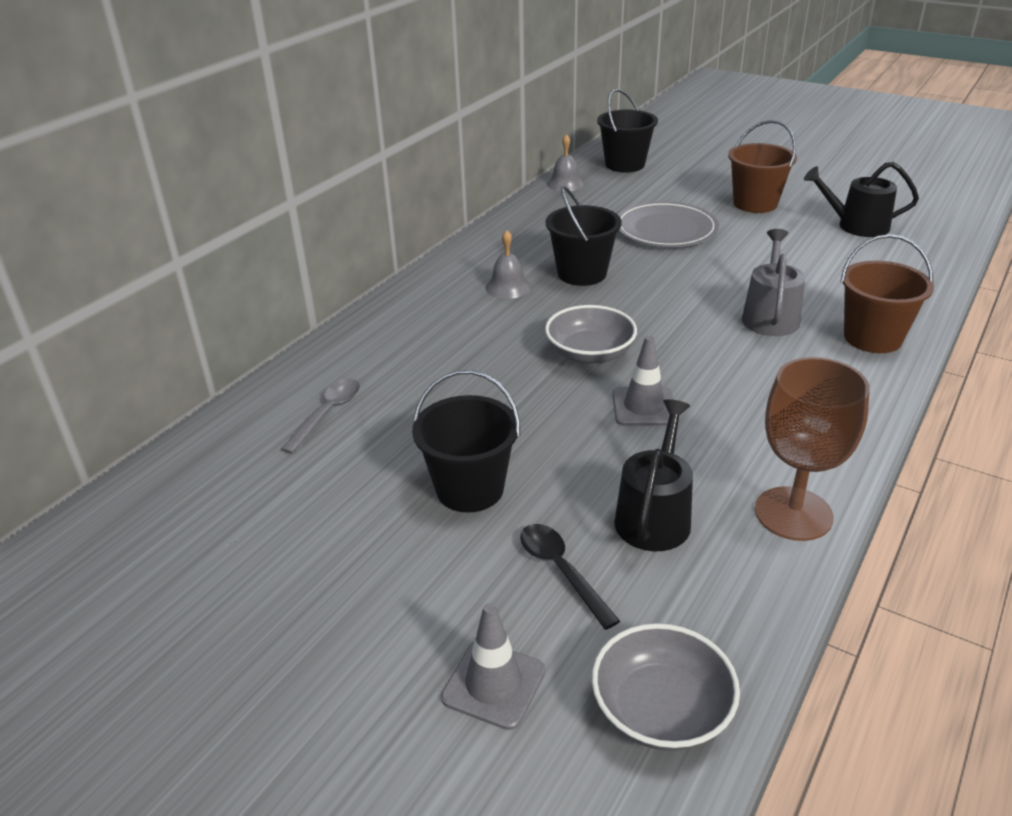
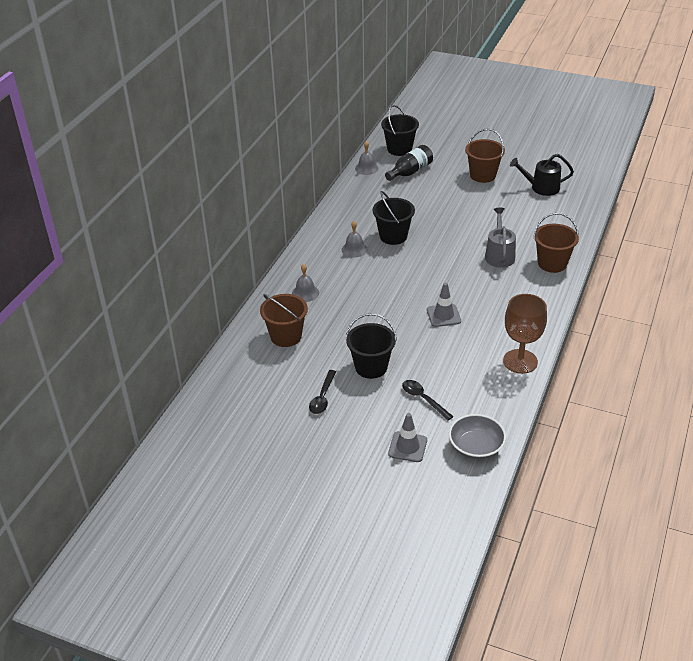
camera: 10 degrees left, 5 degrees up
grey spoon [281,379,360,454] -> brown bucket [260,294,308,347]
grey bowl [545,305,637,364] -> none
black watering can [614,399,693,551] -> none
grey plate [618,201,719,247] -> none
none -> grey bell [292,264,319,302]
none -> black spoon [309,370,336,414]
none -> black bottle [385,145,433,181]

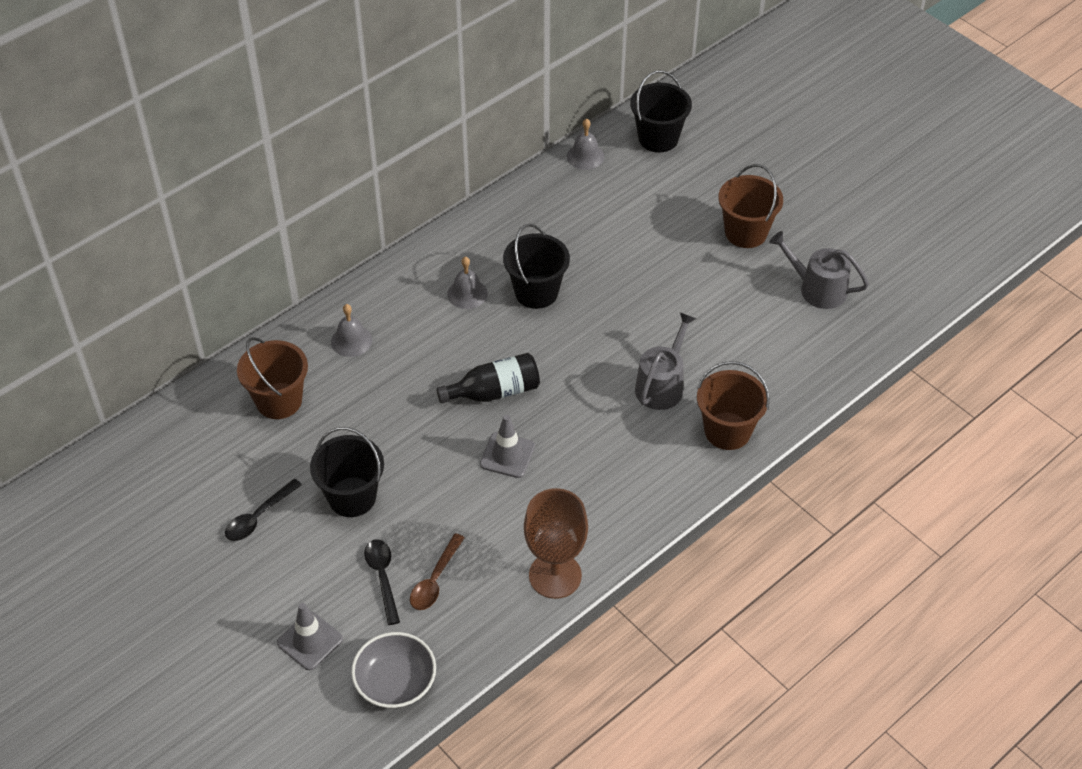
camera: 25 degrees right, 10 degrees up
black bottle [385,145,433,181] -> black bottle moved to [436,353,540,403]
black watering can [510,154,574,196] -> grey watering can [769,231,869,309]
none -> brown spoon [410,533,465,610]

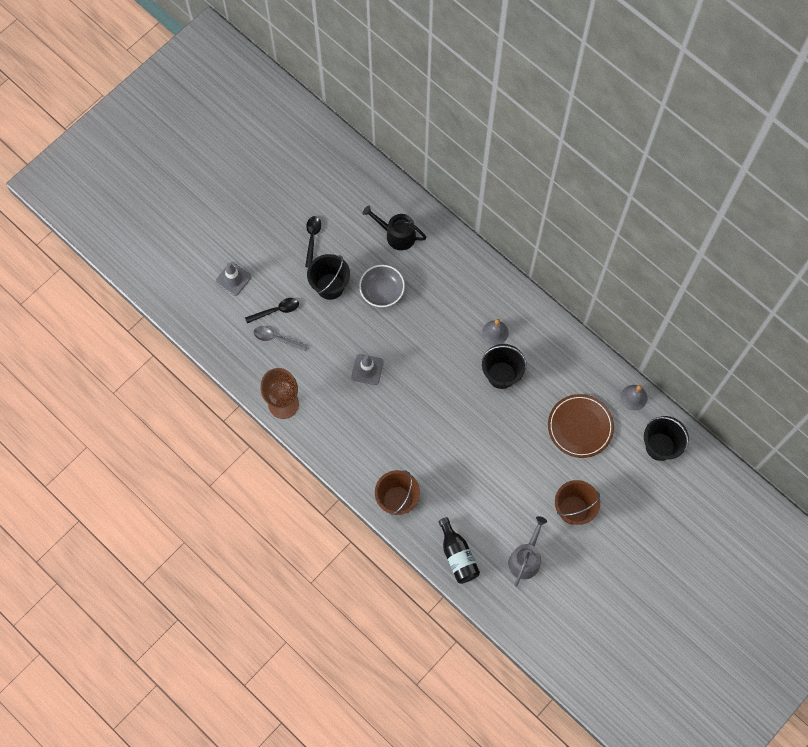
camera: 85 degrees right, 20 degrees up
black spoon [225,479,302,541] -> black spoon turned 60 degrees clockwise [305,216,321,267]
brown bucket [237,337,308,419] -> black watering can [363,206,427,250]
grey bell [331,304,372,357] -> none
grey bowl [351,632,436,708] -> grey bowl moved to [359,265,405,307]
brown spoon [410,533,465,610] -> grey spoon [253,326,308,351]
black bottle [436,353,540,403] -> black bottle moved to [438,517,480,584]
grey watering can [635,312,696,410] -> none
none -> brown plate [548,394,614,458]

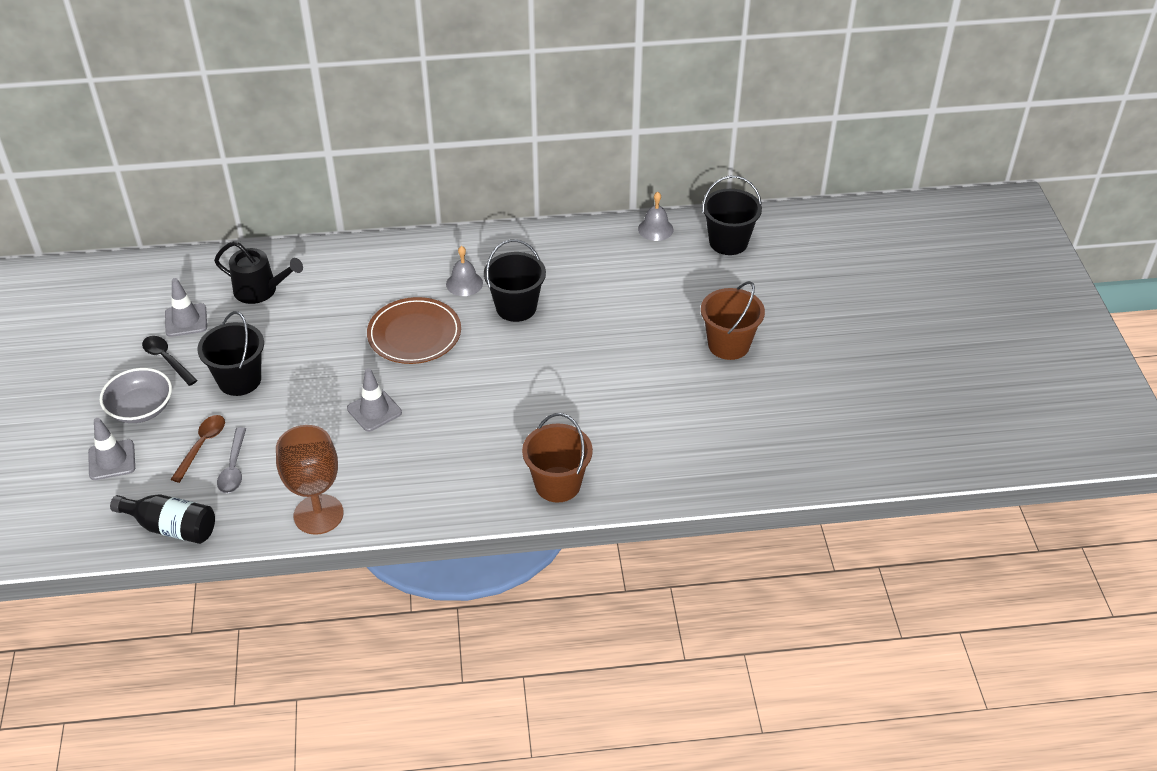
camera: 50 degrees left, 25 degrees down
black spoon [245,298,299,323] -> brown spoon [170,415,225,483]
grey spoon [253,326,308,351] -> grey spoon turned 60 degrees counterclockwise [217,427,246,493]
grey bowl [359,265,405,307] -> grey bowl moved to [100,368,172,423]
black watering can [363,206,427,250] -> black watering can turned 135 degrees counterclockwise [214,241,303,304]
black bottle [438,517,480,584] -> black bottle moved to [110,494,215,544]
grey watering can [508,516,547,587] -> none
brown plate [548,394,614,458] -> brown plate moved to [367,297,461,364]
none -> grey traffic cone [165,278,207,337]

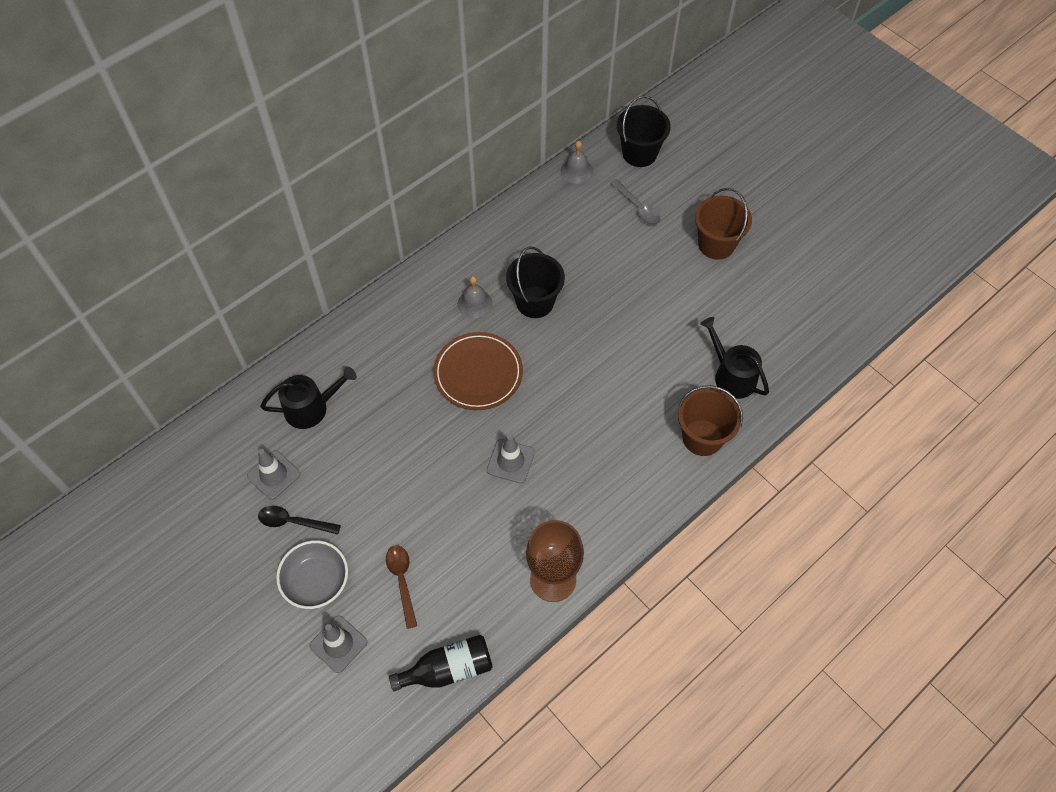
camera: 35 degrees left, 15 degrees up
black bucket [197,311,264,396] -> none
grey spoon [217,427,246,493] -> grey spoon moved to [610,179,661,225]
none -> black watering can [700,317,769,399]

